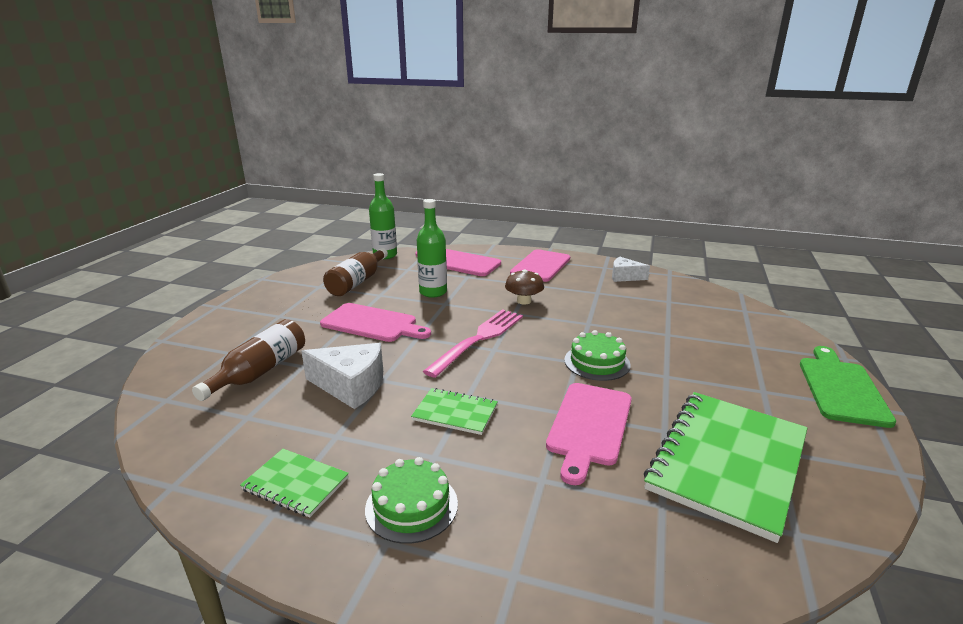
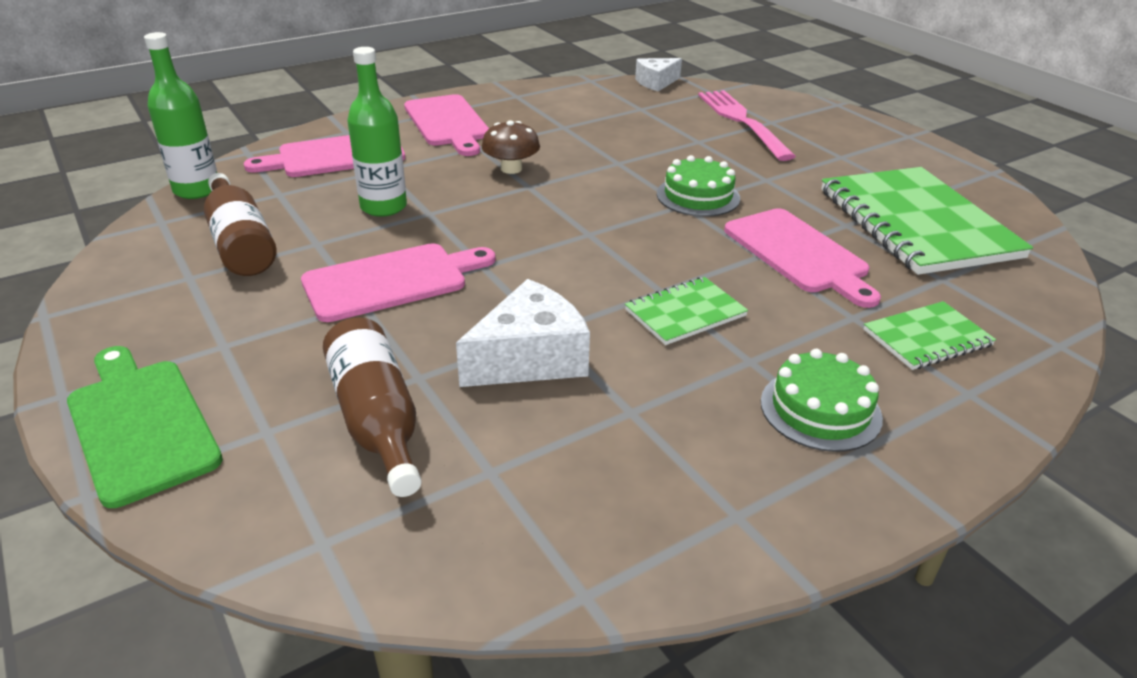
camera: 50 degrees left, 10 degrees up
green notebook [240,449,349,518] -> green notebook moved to [864,301,996,370]
pink fork [423,309,523,378] -> pink fork moved to [698,90,796,161]
white cheese [612,257,650,282] -> white cheese moved to [635,58,682,91]
green cutting board [800,346,896,428] -> green cutting board moved to [67,346,223,508]

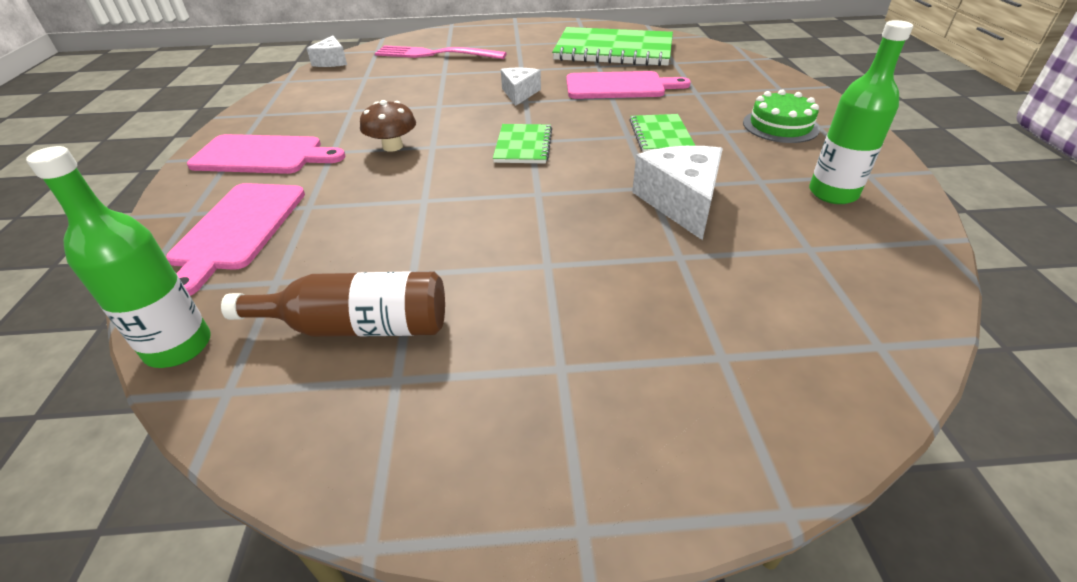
camera: 60 degrees left, 5 degrees up
green cutting board [67,346,223,508] -> none
pink cutting board [301,243,496,322] -> none
brown bottle [323,317,422,497] -> none
green bottle [347,47,407,217] -> green bottle moved to [809,20,913,204]
green cake [657,155,740,217] -> white cheese [501,68,541,106]
green notebook [864,301,996,370] -> green notebook moved to [493,124,552,164]

